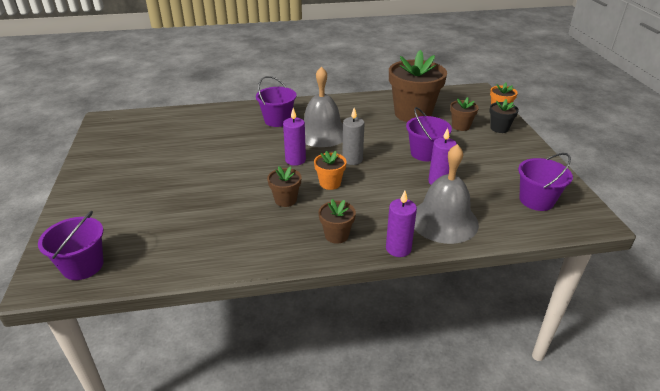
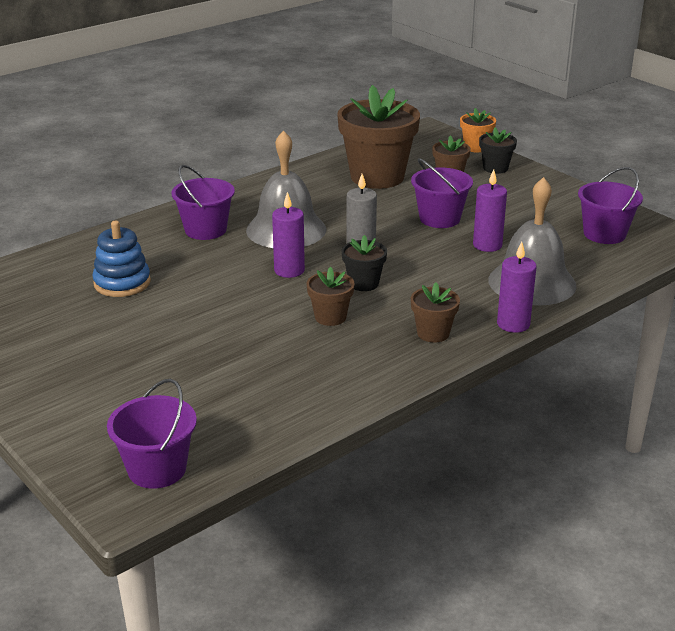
camera: 30 degrees left, 5 degrees down
orange flower pot [314,151,347,190] -> black flower pot [342,235,387,291]
none -> blue stacking toy [92,221,151,297]

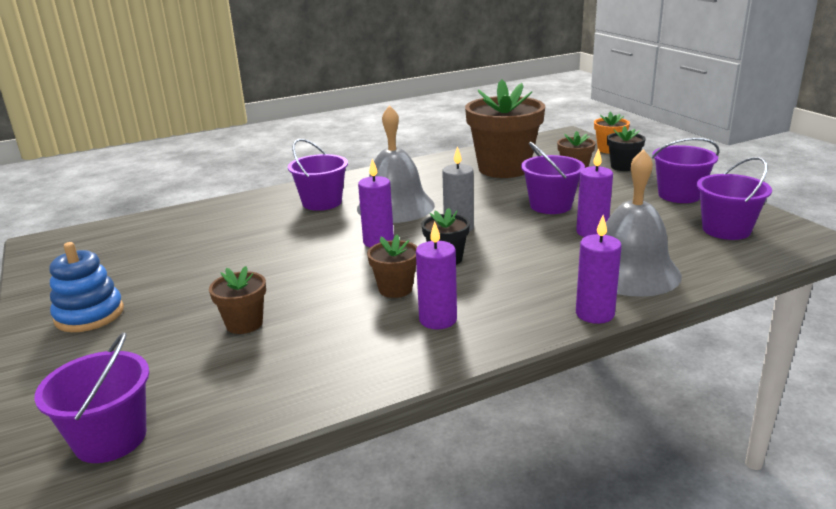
camera: 15 degrees right, 5 degrees down
blue stacking toy [92,221,151,297] -> blue stacking toy moved to [49,242,124,332]
brown flower pot [411,282,460,343] -> brown flower pot moved to [209,266,266,334]
none -> purple candle [416,221,457,329]
none -> purple bucket [652,138,719,203]

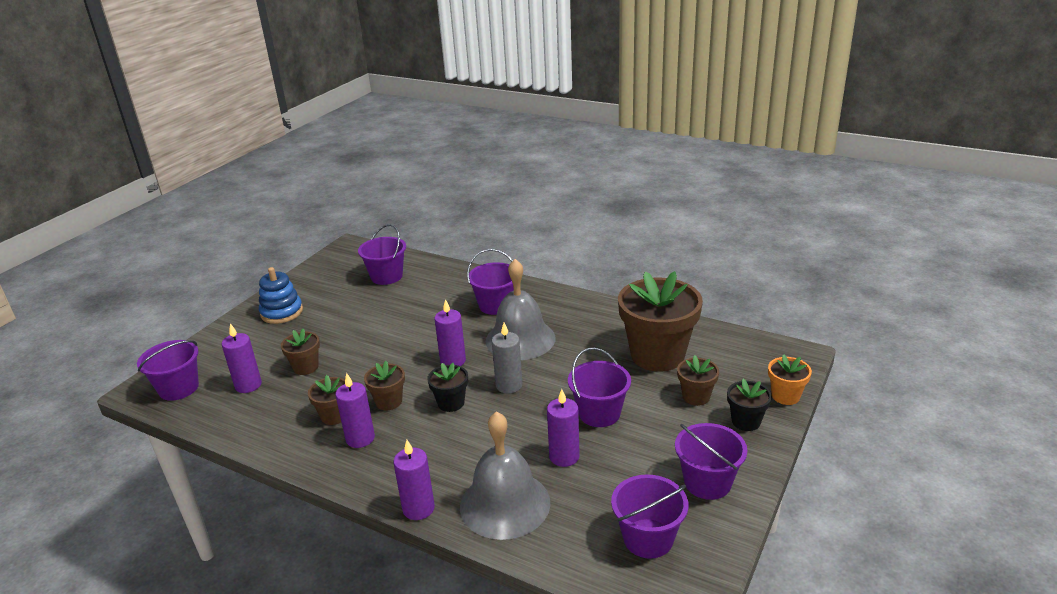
camera: 55 degrees right, 5 degrees up
none -> purple candle [222,323,262,393]
none -> brown flower pot [308,375,345,425]
none -> purple bucket [358,224,406,285]

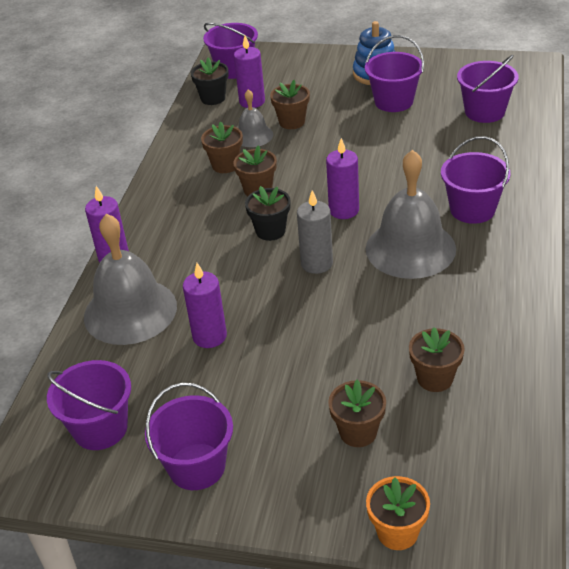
camera: 75 degrees right, 10 degrees up
purple candle [336,373,375,448] -> none
purple bucket [568,347,631,427] -> purple bucket moved to [365,35,424,112]
brown flower pot [618,271,703,372] -> brown flower pot [409,327,465,392], size x0.47
black flower pot [727,379,772,431] -> black flower pot moved to [191,58,229,105]
none -> grey bell [238,89,273,147]

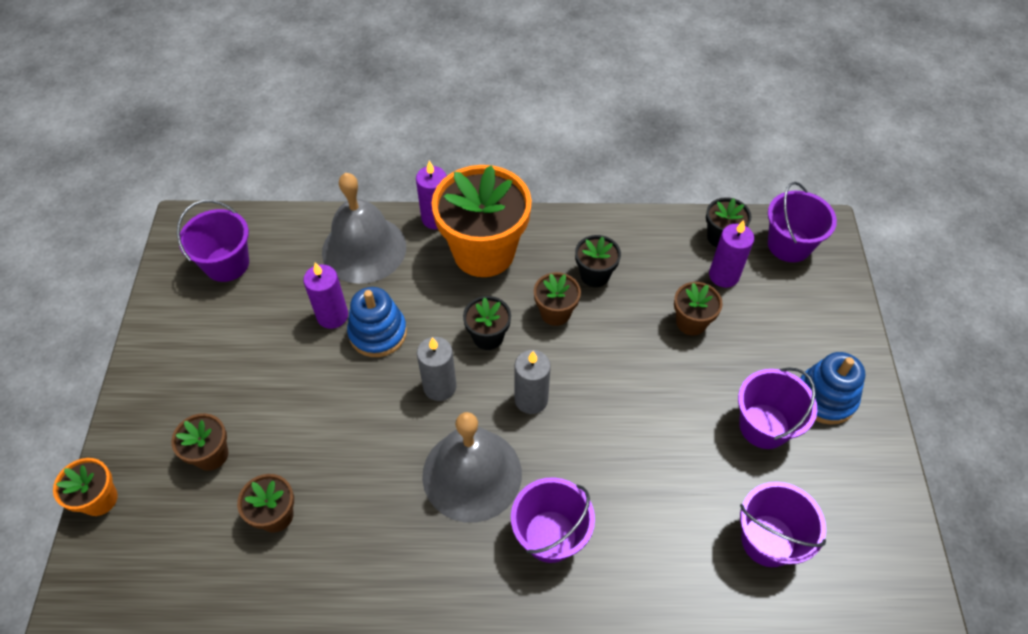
camera: 75 degrees right, 15 degrees up
purple bucket [145,383,233,490] -> none
brown flower pot [201,122,243,173] -> black flower pot [575,235,621,287]
grey bell [238,89,273,147] -> none
purple candle [326,138,359,219] -> grey candle [515,350,551,414]
none -> blue stacking toy [347,287,407,357]
none -> orange flower pot [432,165,532,277]

